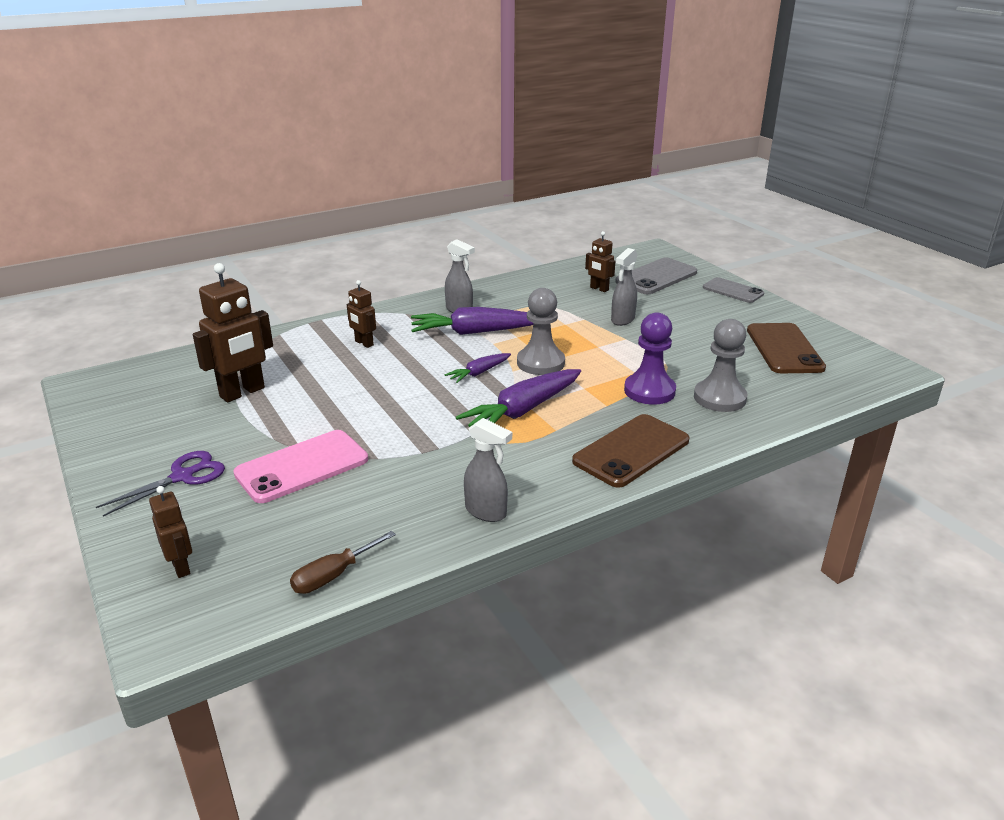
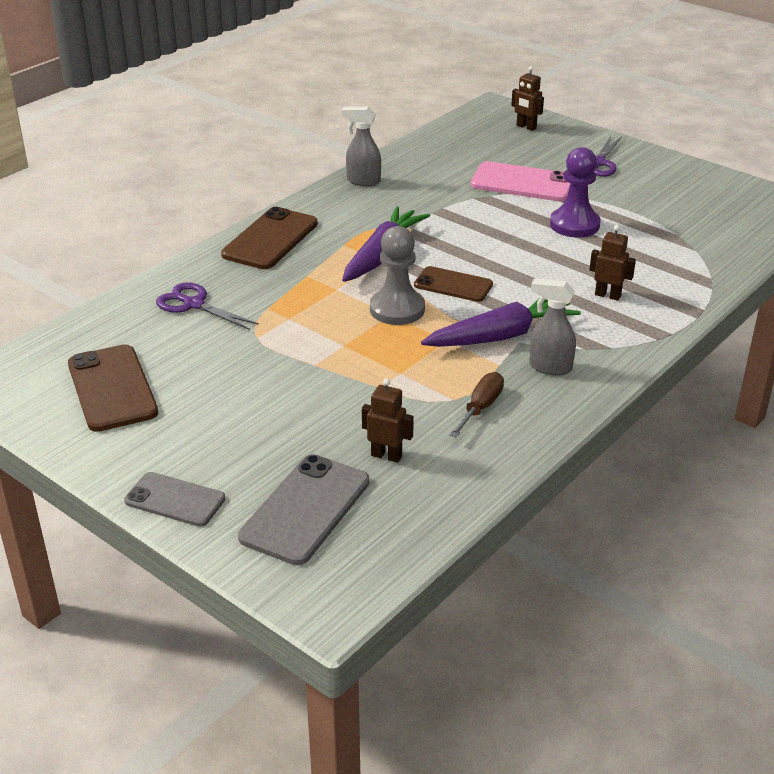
camera: 160 degrees right, 5 degrees up
brown robot [193,263,273,402] -> none
pink phone [233,430,368,503] -> pink phone turned 75 degrees clockwise [471,161,570,201]
brown screwdriver [290,531,396,594] -> brown screwdriver moved to [450,372,504,437]
purple carrot [445,353,511,383] -> brown phone [414,266,493,302]
grey spray bottle [611,248,638,326] -> none
purple pawn [624,312,676,404] -> purple pawn moved to [550,147,601,238]
grey pawn [694,319,748,412] -> purple scissors [156,282,259,330]

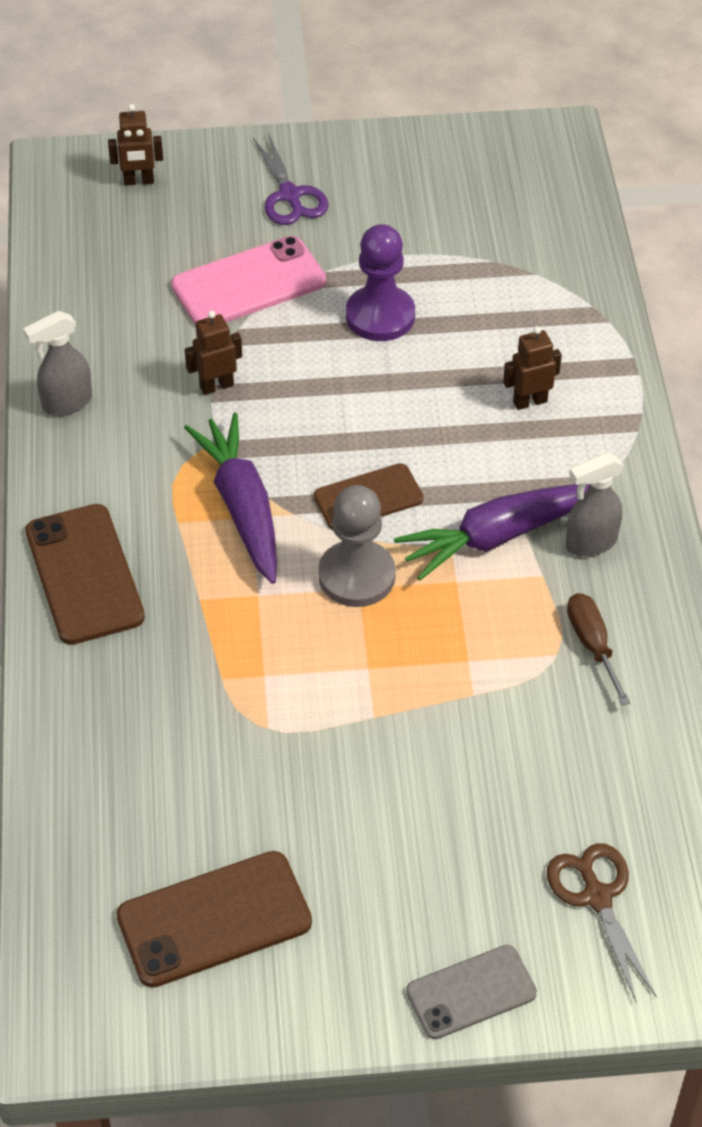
camera: 45 degrees left, 15 degrees up
brown phone [68,344,158,432] -> brown phone turned 45 degrees counterclockwise [117,851,312,988]
purple scissors [156,282,259,330] -> none
grey phone [238,454,369,565] -> brown scissors [547,843,657,1003]
brown robot [362,378,414,463] -> brown robot moved to [185,311,242,395]
purple carrot [421,299,581,347] -> purple carrot turned 135 degrees counterclockwise [394,484,590,581]

